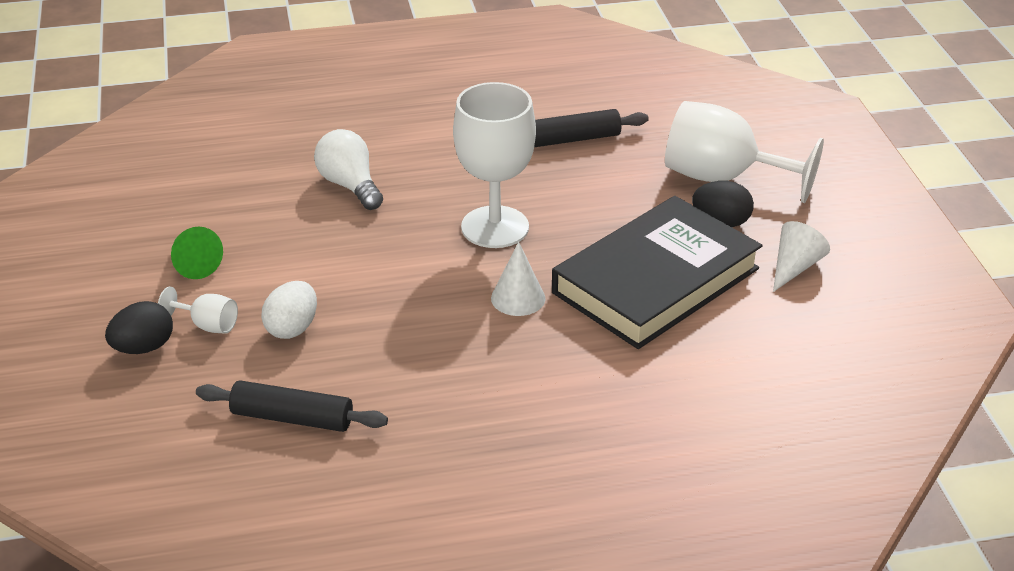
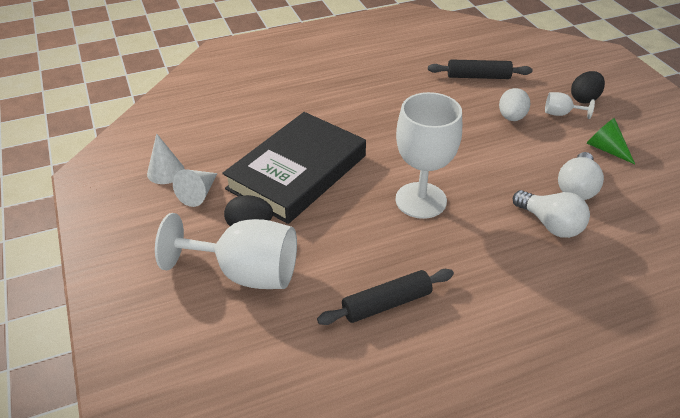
camera: 170 degrees right, 5 degrees up
white cone [491,242,546,316] -> white cone moved to [147,133,184,184]
none -> white light bulb [558,152,604,200]

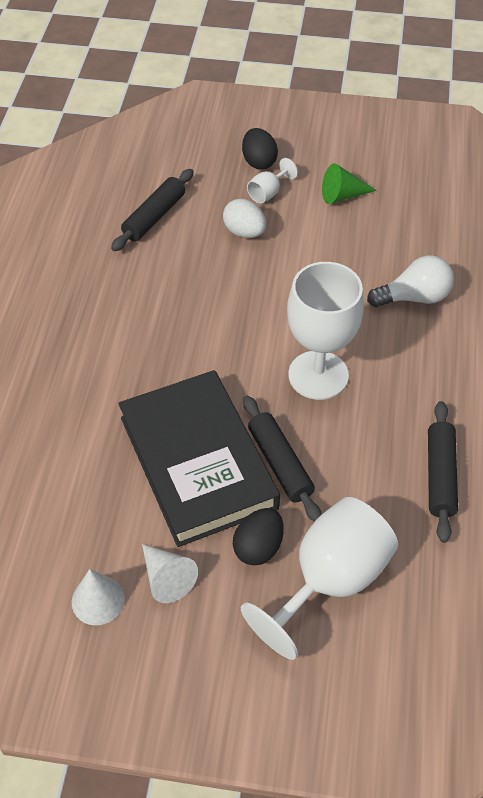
camera: 60 degrees left, 10 degrees up
white light bulb [558,152,604,200] -> none
none -> black rolling pin [243,396,322,522]

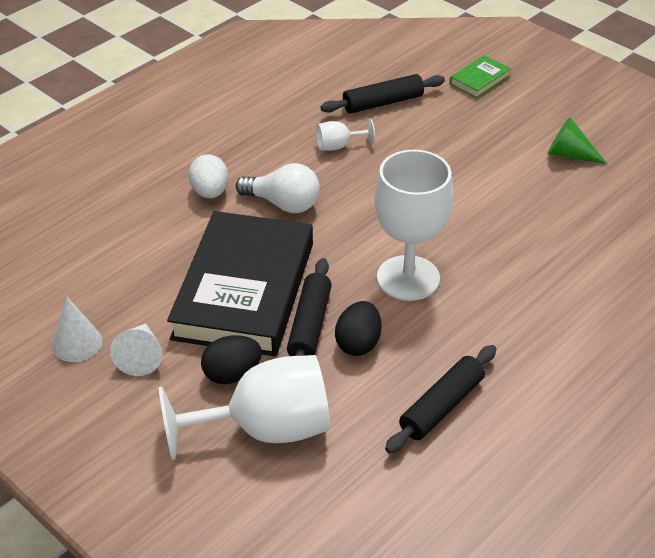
camera: 35 degrees right, 10 degrees down
white egg [223,199,266,238] -> white egg moved to [188,154,229,198]
black egg [242,128,278,170] -> black egg moved to [335,301,382,356]
white goblet [247,158,298,203] -> white goblet moved to [316,119,375,151]
white light bulb [367,255,454,307] -> white light bulb moved to [236,163,320,213]
none -> green book [449,55,511,98]

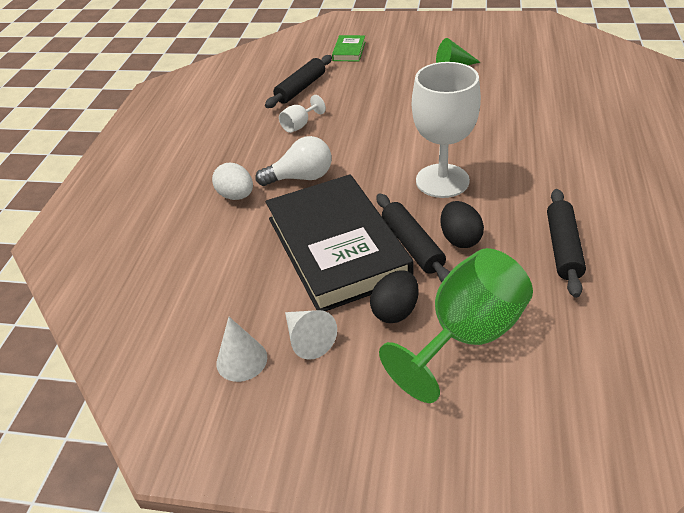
camera: 30 degrees left, 0 degrees up
white goblet [159,355,330,460] -> green goblet [379,248,533,403]

